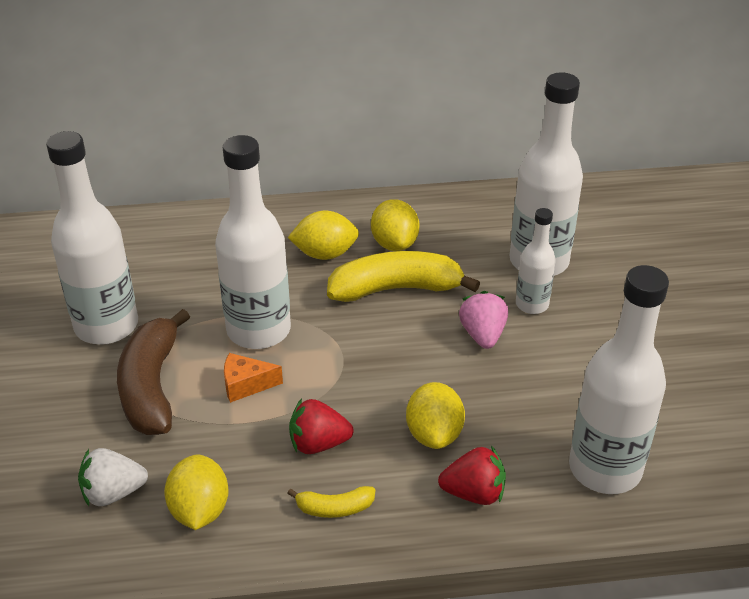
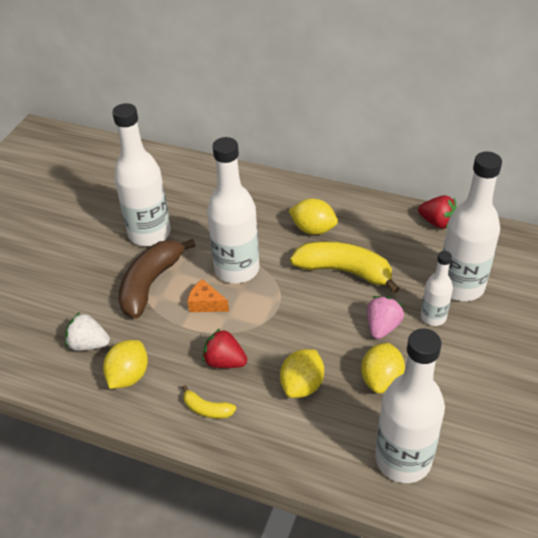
camera: 30 degrees right, 5 degrees up
yellow lemon [371,199,419,251] -> yellow lemon moved to [361,343,405,394]
red strawberry [438,446,506,505] -> red strawberry moved to [418,195,457,229]

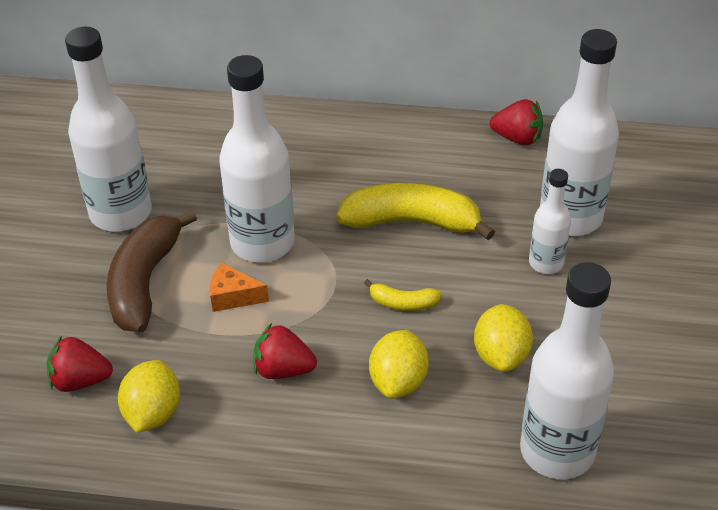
camera: 15 degrees left, 0 degrees up
white strawberry [65,312,110,351] -> red strawberry [47,336,113,392]
yellow banana [182,385,236,419] -> yellow banana moved to [364,279,442,311]
yellow lemon [288,199,338,235] -> none
pink strawberry [367,296,404,339] -> none

